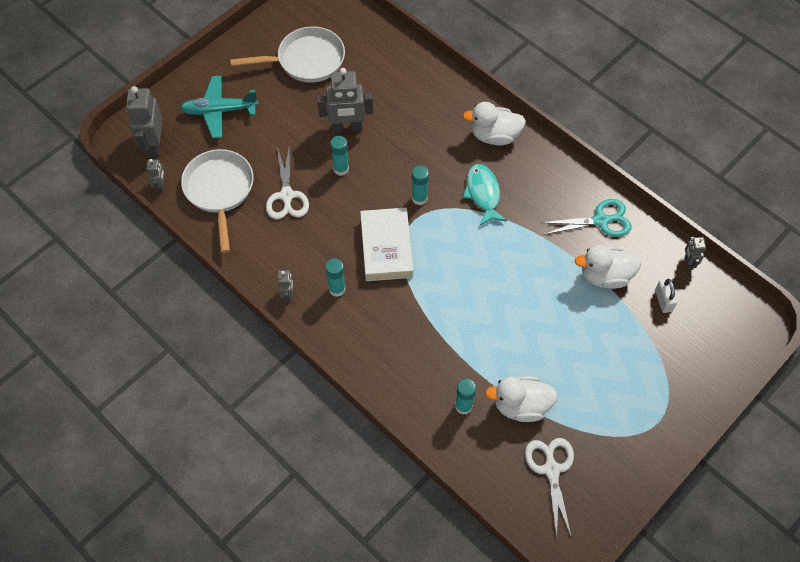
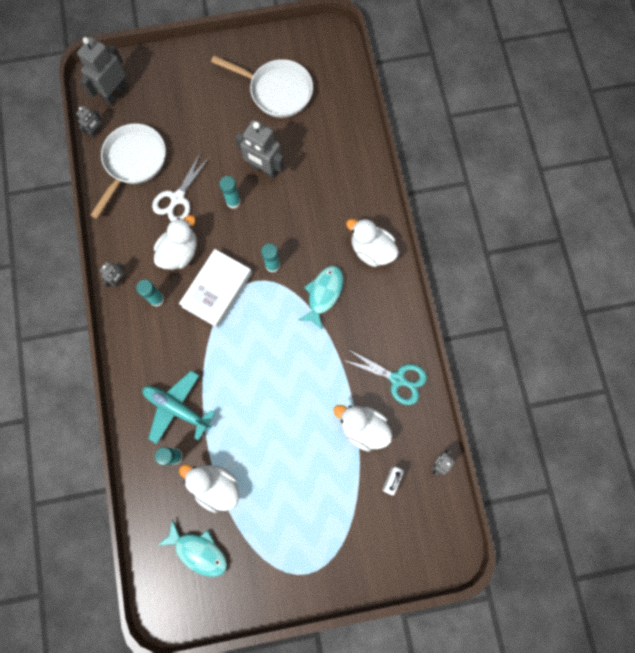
camera: 35 degrees right, 15 degrees up
turquoise plane [180,76,258,138] -> turquoise plane moved to [142,371,215,444]
white scissors [525,438,574,539] -> turquoise fish [157,520,227,577]
none -> white duck [154,215,197,270]

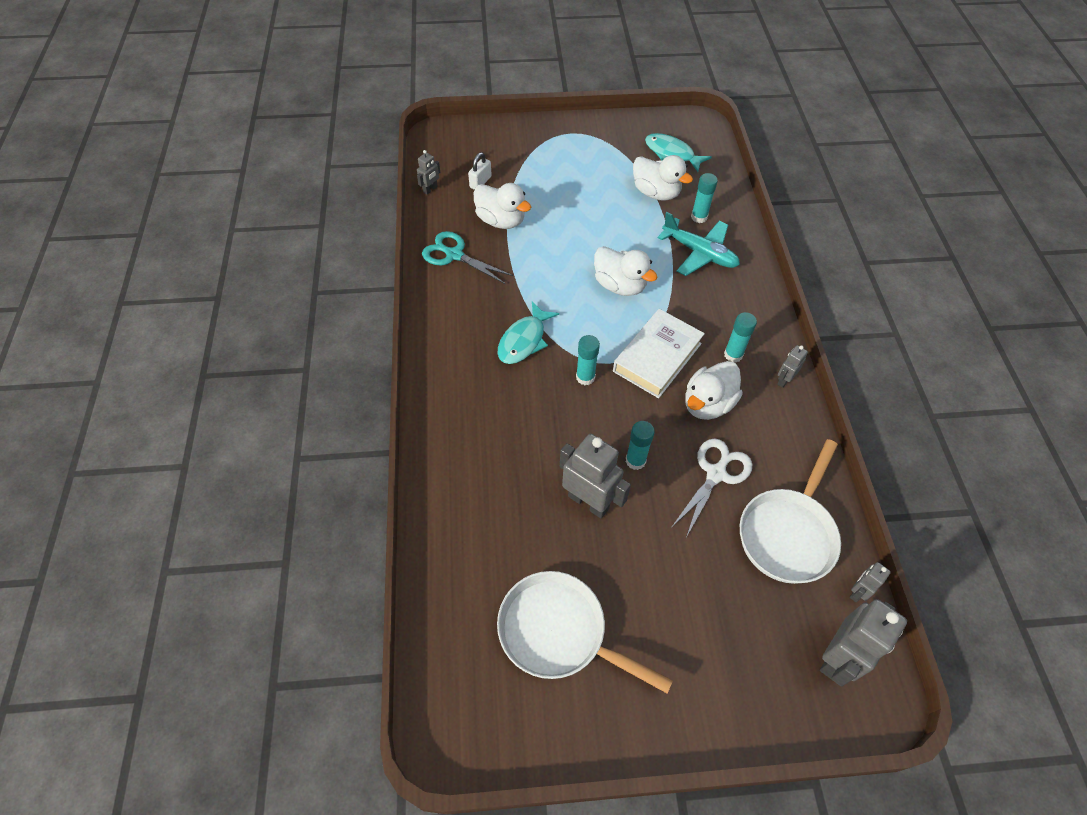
camera: 175 degrees left, 20 degrees down
white duck [346,218,399,267] -> white duck moved to [594,246,657,296]

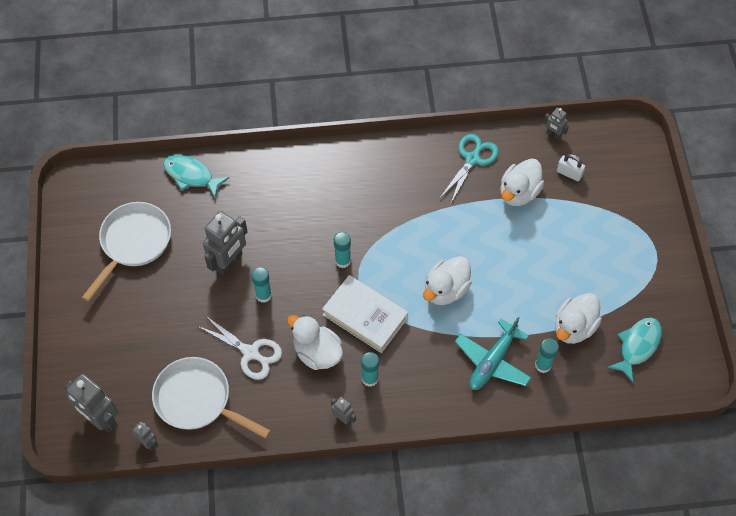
camera: 90 degrees right, 5 degrees up
turquoise fish [497,301,559,364] -> turquoise fish moved to [164,155,229,197]

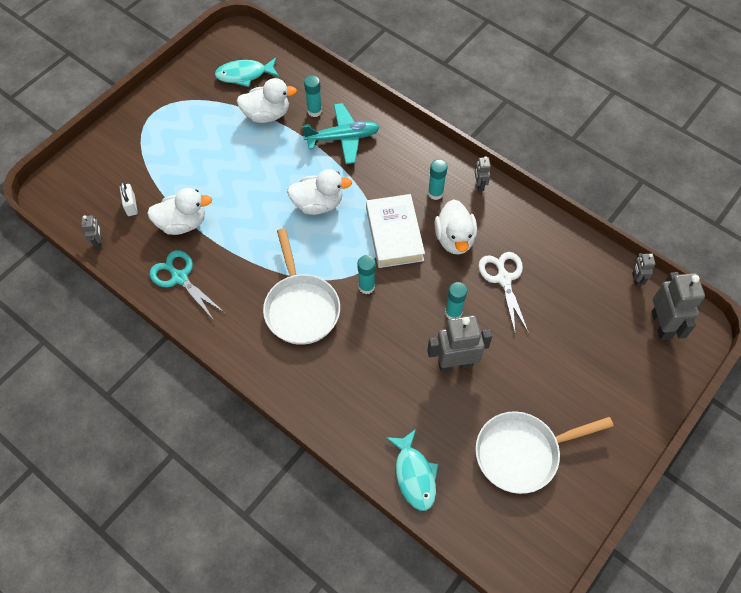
camera: 135 degrees left, 0 degrees up
white pan [152,357,271,439] -> white pan moved to [263,228,340,345]
turquoise scissors [440,134,499,203] -> turquoise scissors turned 60 degrees clockwise [149,250,225,320]

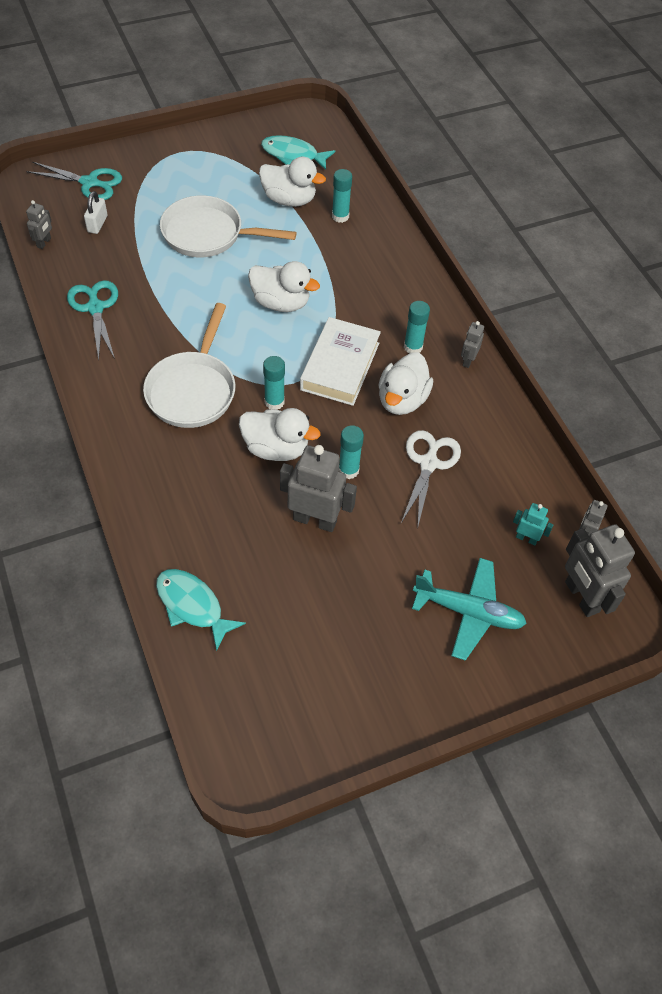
camera: 25 degrees right, 5 degrees down
white duck [147,188,212,235] -> white duck moved to [239,408,320,461]
turquoise plane [302,103,380,164] -> turquoise plane moved to [412,558,527,661]
turquoise fish [386,429,438,511] -> turquoise fish turned 120 degrees clockwise [156,569,246,651]
white pan [475,411,614,494] -> white pan moved to [160,195,297,257]
grey robot [652,272,705,340] -> grey robot turned 135 degrees clockwise [565,524,635,617]
none -> turquoise scissors [26,162,122,200]
none -> turquoise robot [513,503,553,545]

